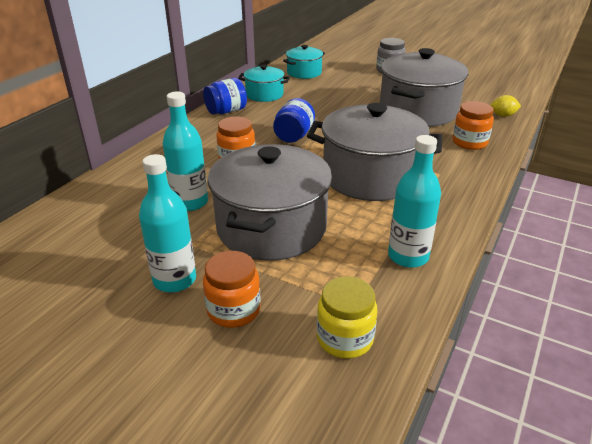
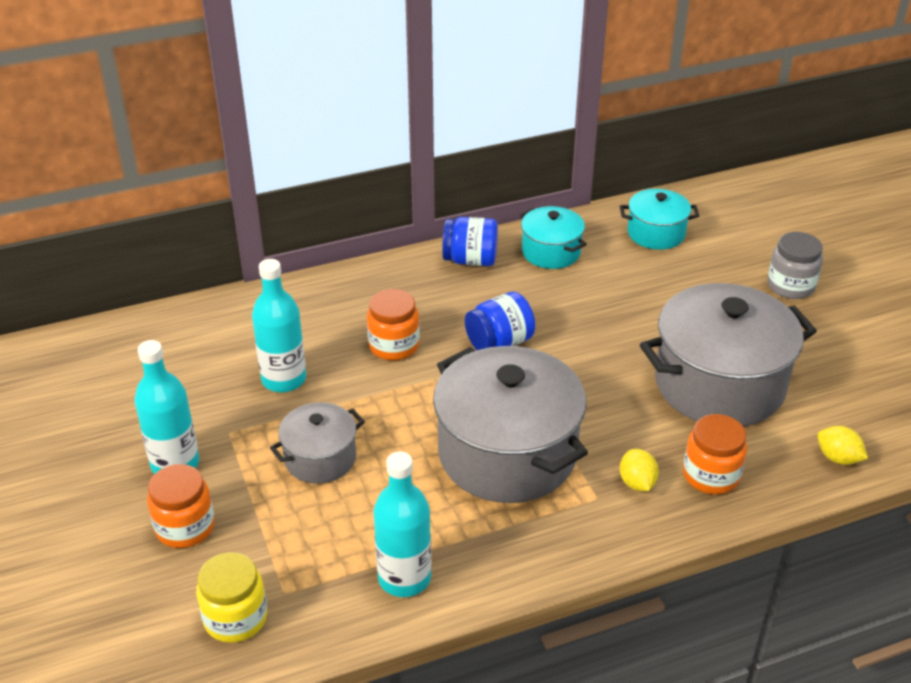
camera: 40 degrees right, 5 degrees up
grey pot [207,144,332,261] -> grey pot [270,402,365,484], size x0.52
none -> yellow lemon [620,449,659,491]

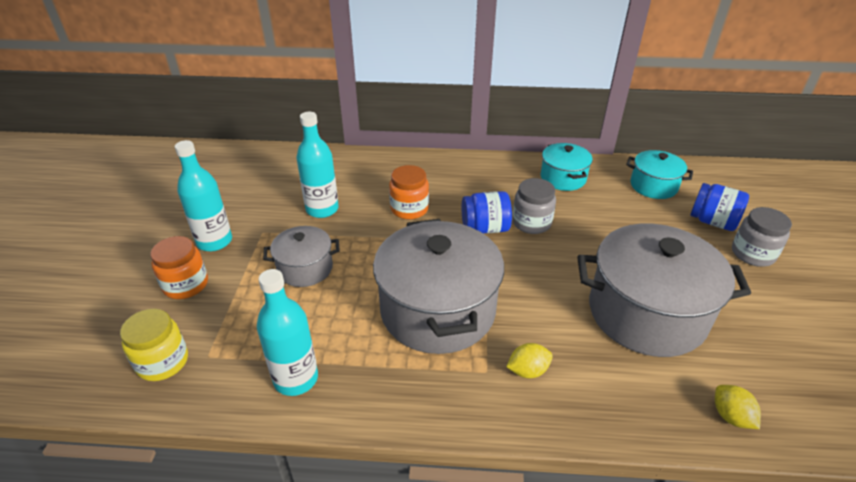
camera: 25 degrees right, 0 degrees up
blue jar [442,217,498,266] -> blue jar moved to [690,183,749,231]
yellow lemon [620,449,659,491] -> yellow lemon turned 60 degrees clockwise [506,343,553,378]
orange jar [683,414,747,494] -> none
none -> grey jar [512,178,556,234]

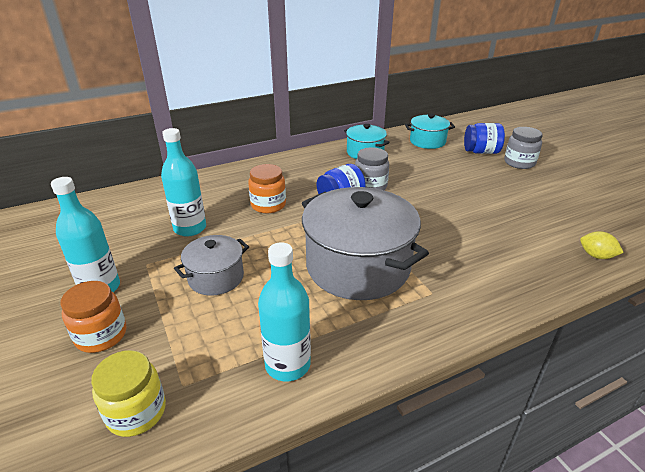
camera: 30 degrees left, 5 degrees down
yellow lemon [506,343,553,378] -> none
grey pot [577,224,751,357] -> none

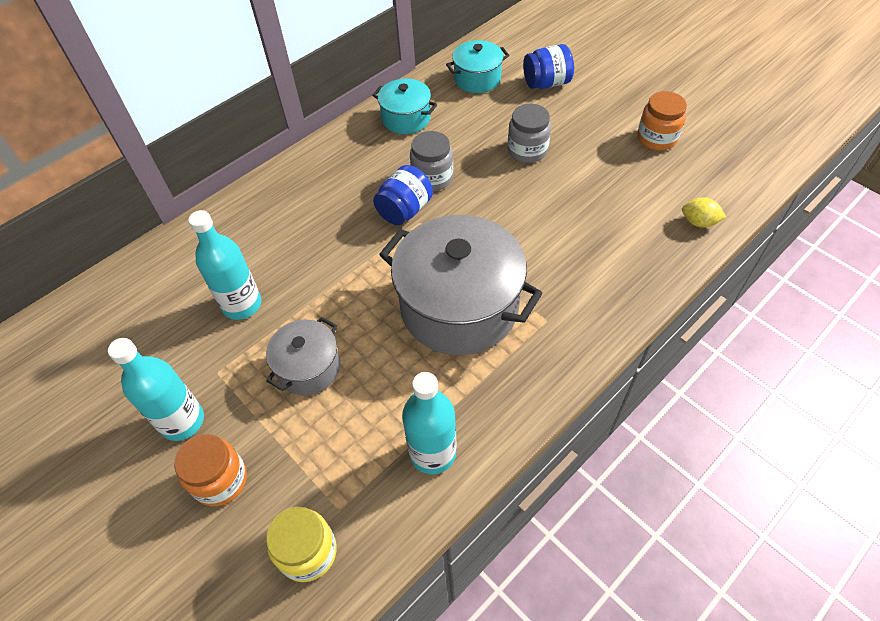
camera: 15 degrees left, 20 degrees up
orange jar [248,164,286,213] -> orange jar moved to [637,91,687,150]
grey jar [504,127,543,169] -> grey jar moved to [508,104,551,163]

